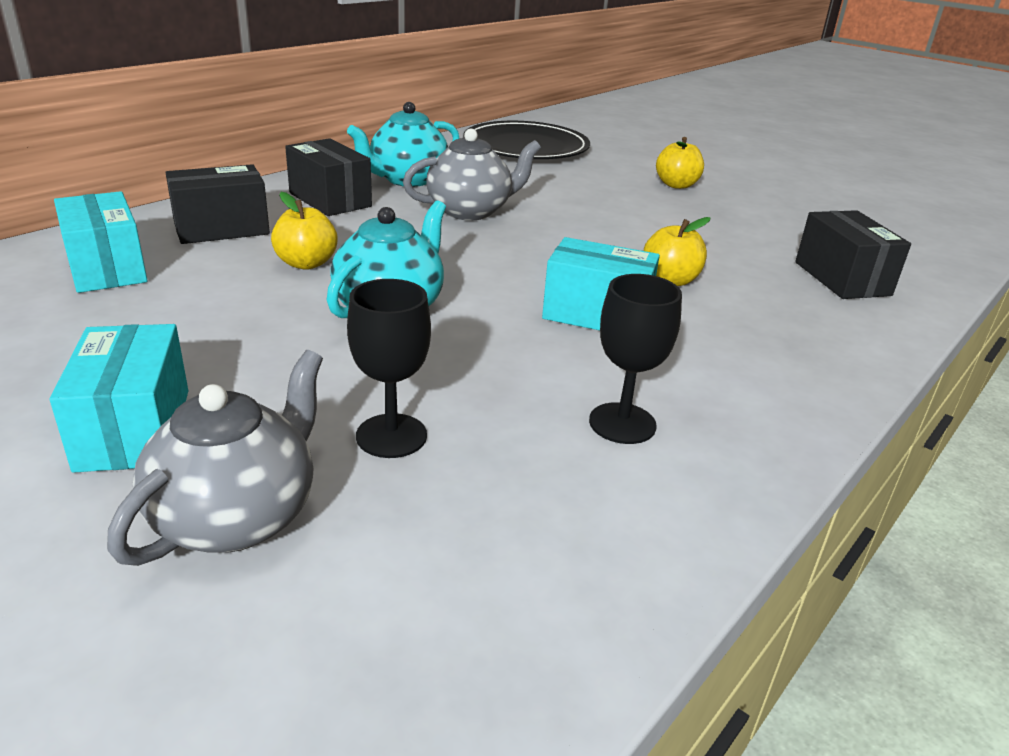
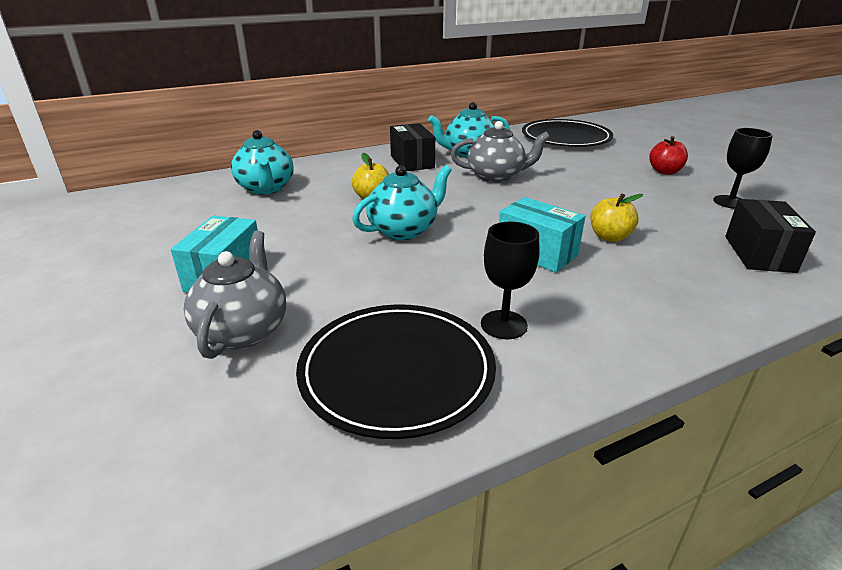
camera: 25 degrees right, 0 degrees up
turquoise box [54,191,148,293] -> turquoise teapot [231,130,294,195]
grey teapot [107,350,323,566] -> grey teapot turned 45 degrees counterclockwise [184,231,286,359]
black box [165,164,270,244] -> none
black goblet [347,279,431,458] -> black goblet moved to [713,128,773,209]
yellow apple [656,137,704,189] -> red apple [649,136,688,175]
none -> black plate [296,304,496,439]

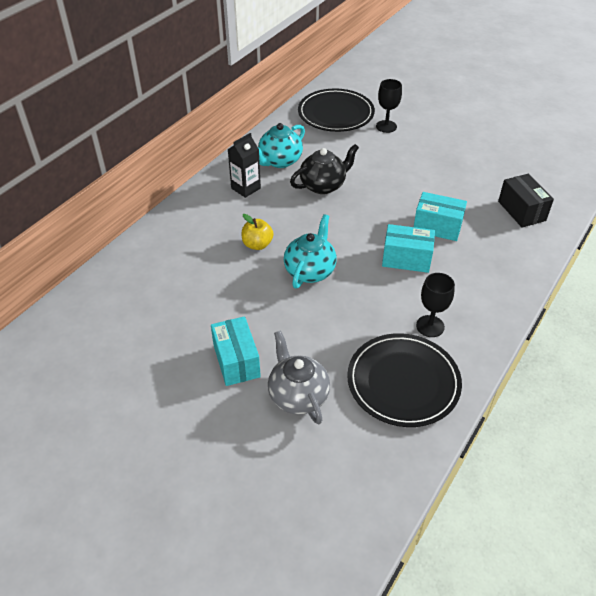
camera: 30 degrees left, 15 degrees up
turquoise teapot [231,130,294,195] -> none
black box [390,123,435,171] -> black carton [227,133,261,198]
grey teapot [451,121,550,183] -> black teapot [290,144,359,194]
yellow apple [590,193,643,242] -> turquoise box [414,192,467,241]
red apple [649,136,688,175] -> none
black goblet [713,128,773,209] -> black goblet moved to [376,79,402,133]

